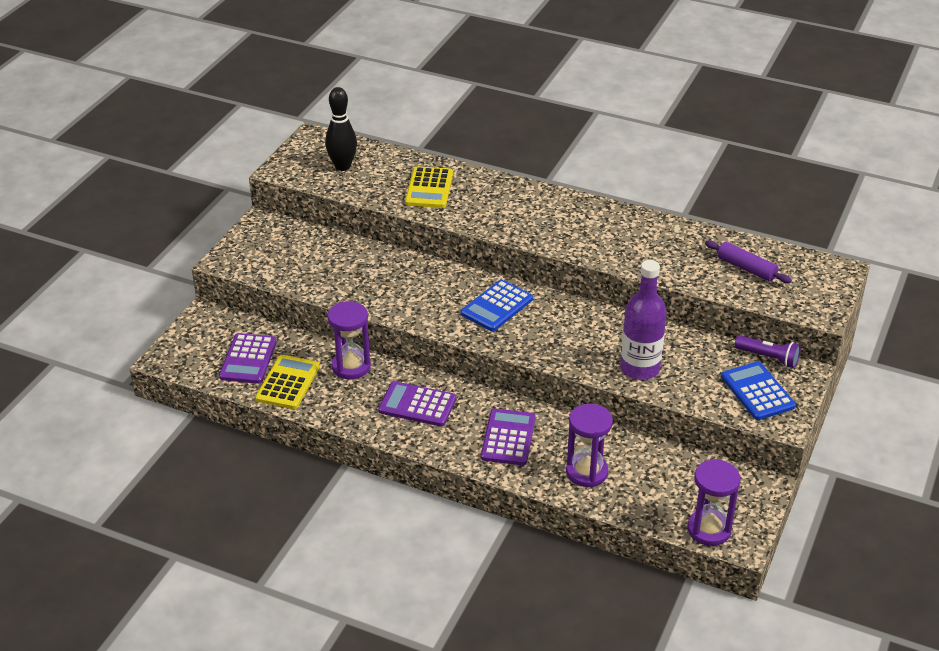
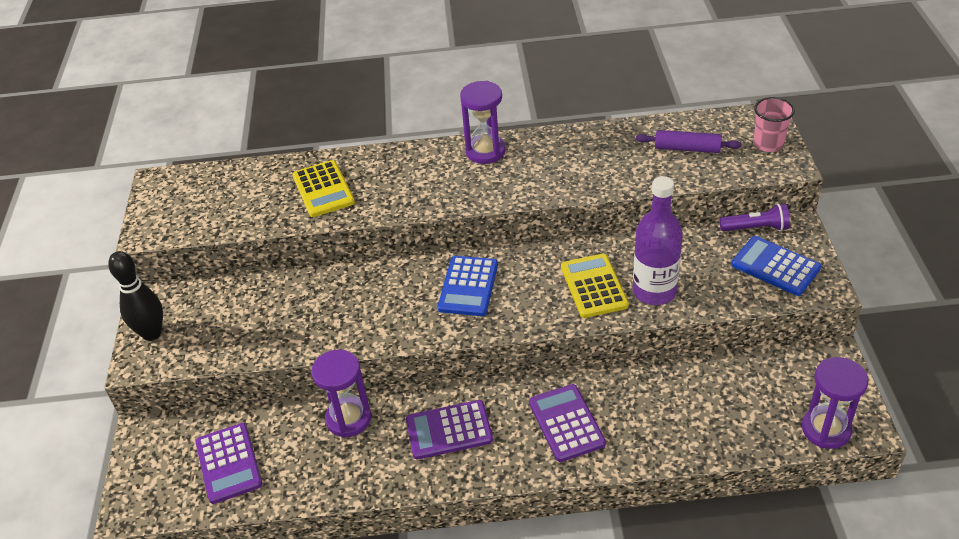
camera: 25 degrees left, 5 degrees up
yellow calculator [255,355,320,409] -> yellow calculator moved to [561,254,629,318]
black bowling pin [325,87,357,171] -> black bowling pin moved to [108,251,163,341]
purple hourglass [566,404,613,487] -> purple hourglass moved to [460,81,506,164]
none -> pink cup [753,97,795,152]

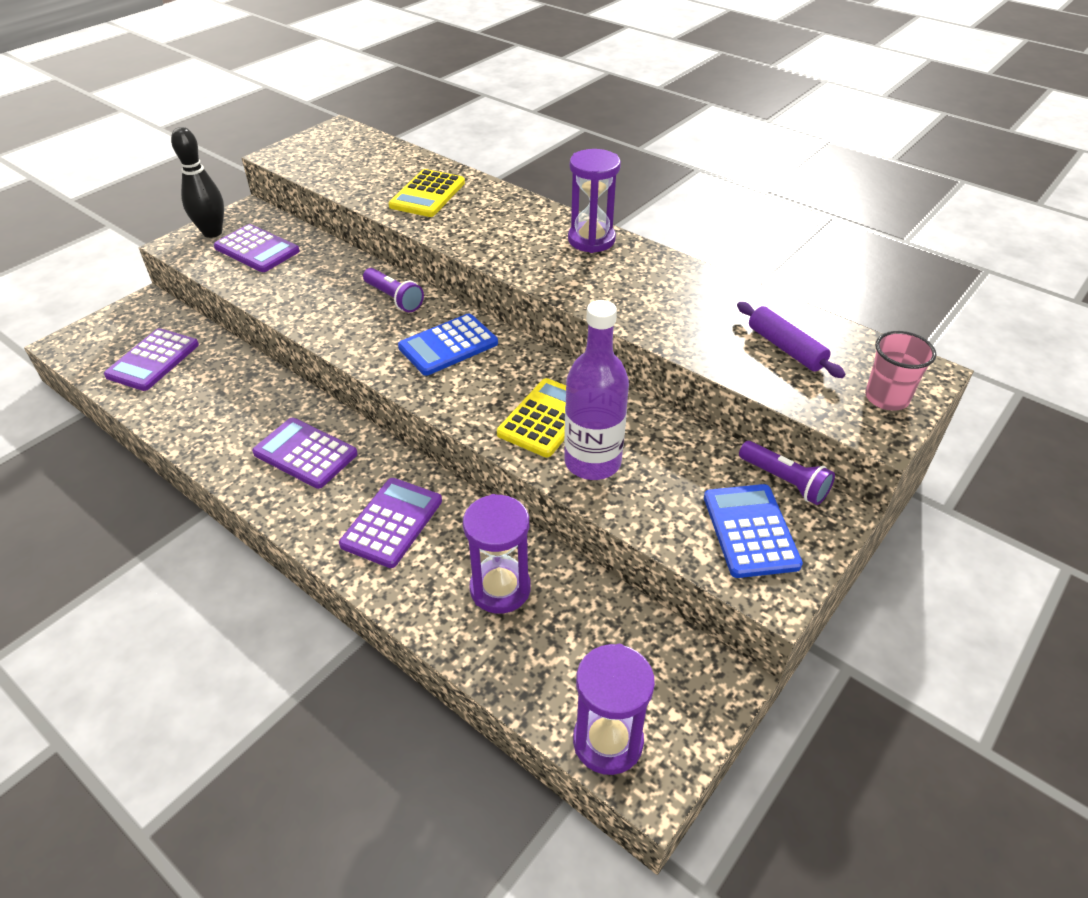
camera: 40 degrees right, 0 degrees up
purple hourglass [311,349,371,438] -> purple hourglass moved to [463,494,531,614]
none -> purple calculator [214,224,300,272]
none -> purple flashlight [363,268,424,312]

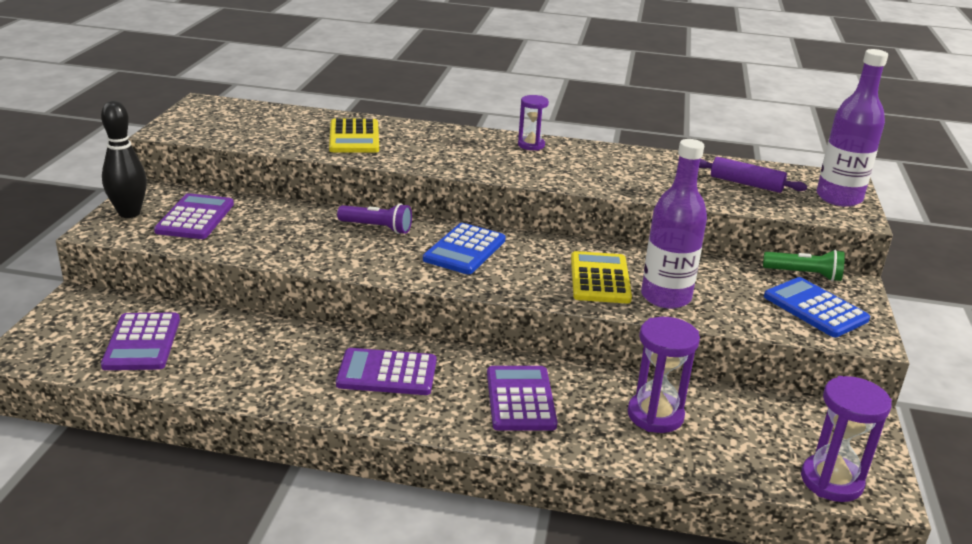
camera: 30 degrees left, 15 degrees down
purple calculator [214,224,300,272] -> purple calculator turned 90 degrees counterclockwise [154,193,234,239]
purple hourglass [568,149,621,253] -> purple hourglass [518,95,549,151], size x0.63
purple flashlight [739,441,835,505] -> green flashlight [763,250,845,281]
pink cup [865,331,936,411] -> purple bottle [816,49,888,207]

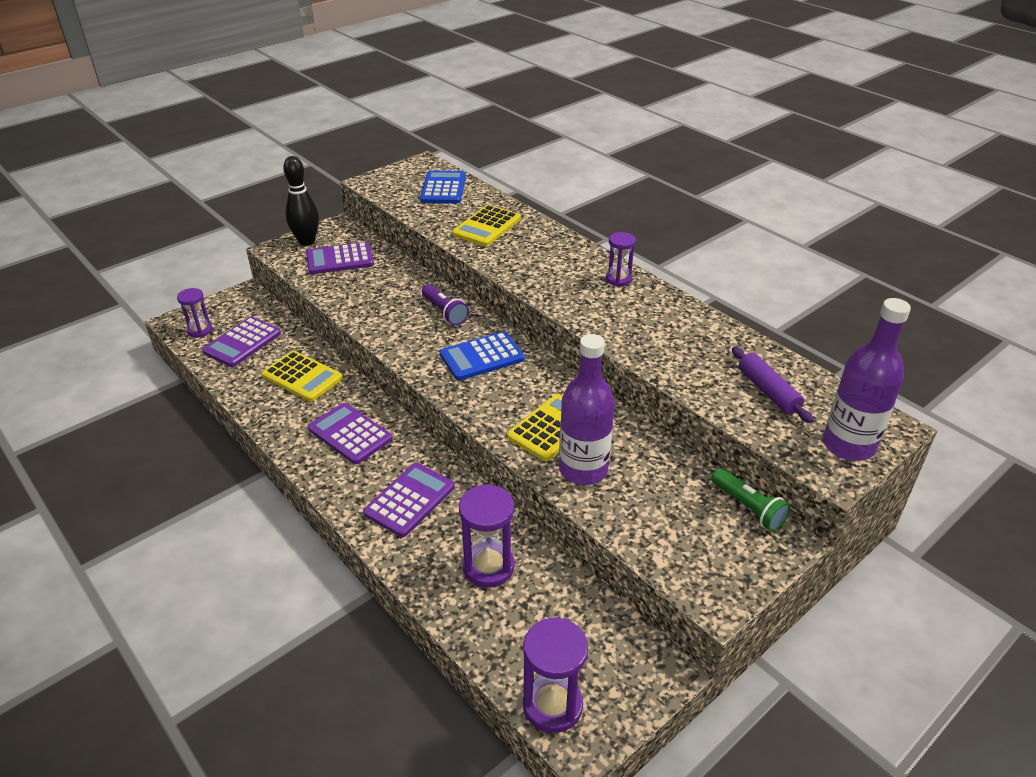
camera: 40 degrees right, 10 degrees up
purple calculator [154,193,234,239] -> purple calculator turned 150 degrees counterclockwise [306,242,374,274]
blue calculator [764,277,870,337] -> blue calculator moved to [420,170,466,204]
none -> purple hourglass [177,288,213,338]
none -> yellow calculator [262,351,343,402]

